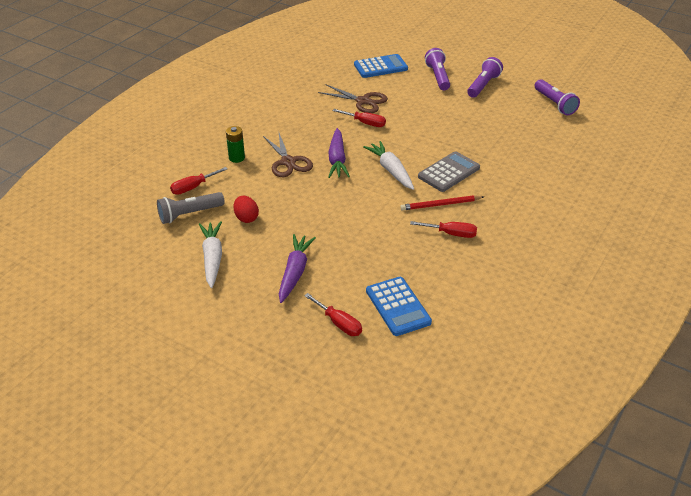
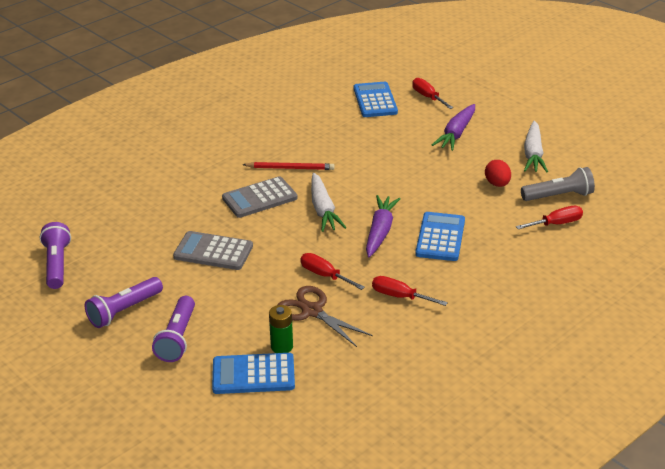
camera: 165 degrees left, 5 degrees down
green battery [226,126,245,163] -> green battery moved to [269,305,293,353]
brown scissors [263,133,313,177] -> blue calculator [415,212,465,261]
red screwdriver [410,221,477,238] -> red screwdriver moved to [372,276,448,306]
none -> grey calculator [173,231,253,270]

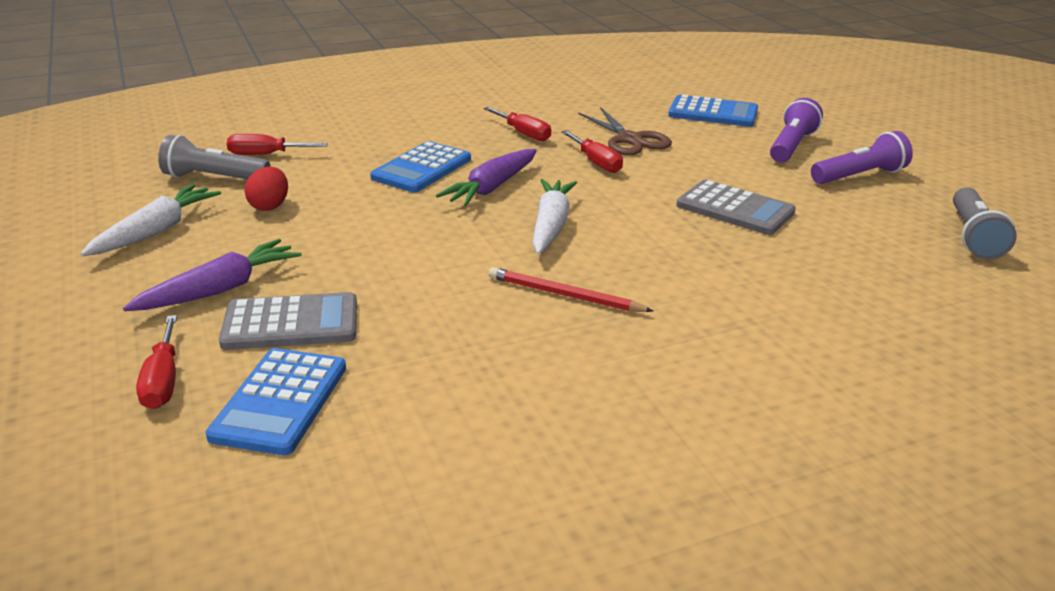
camera: 160 degrees left, 5 degrees down
purple flashlight [40,222,71,289] -> grey flashlight [953,187,1017,259]
grey calculator [222,176,298,218] -> grey calculator moved to [219,292,357,350]
green battery [269,305,293,353] -> none

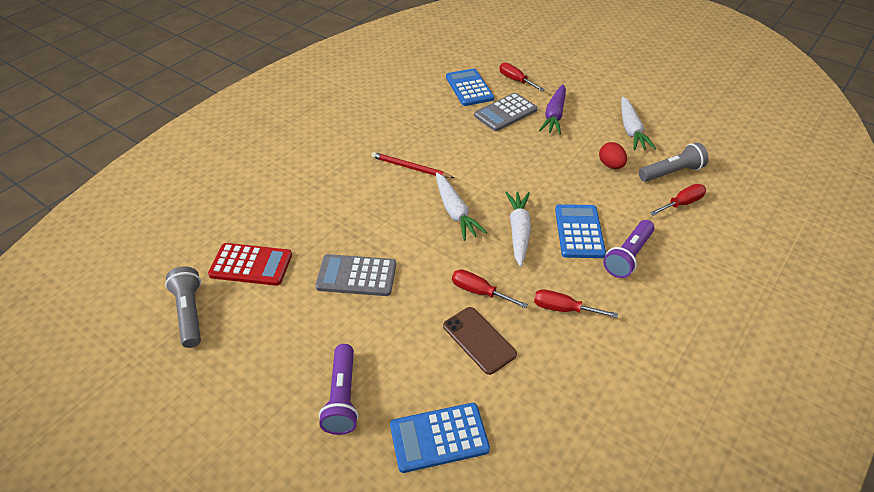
camera: 150 degrees right, 15 degrees up
purple carrot [436,149,537,206] -> white carrot [505,191,531,267]
red pencil [489,267,653,312] -> red pencil turned 150 degrees counterclockwise [371,152,454,178]
brown scissors [578,107,672,155] -> brown phone [443,307,517,375]
purple flashlight [811,131,913,184] -> purple flashlight moved to [603,220,655,278]
none -> red calculator [208,243,292,286]

